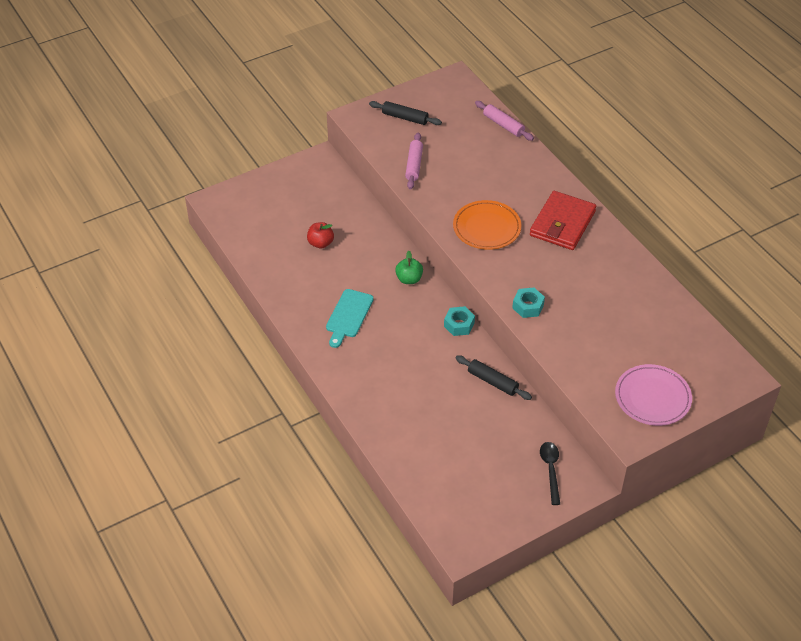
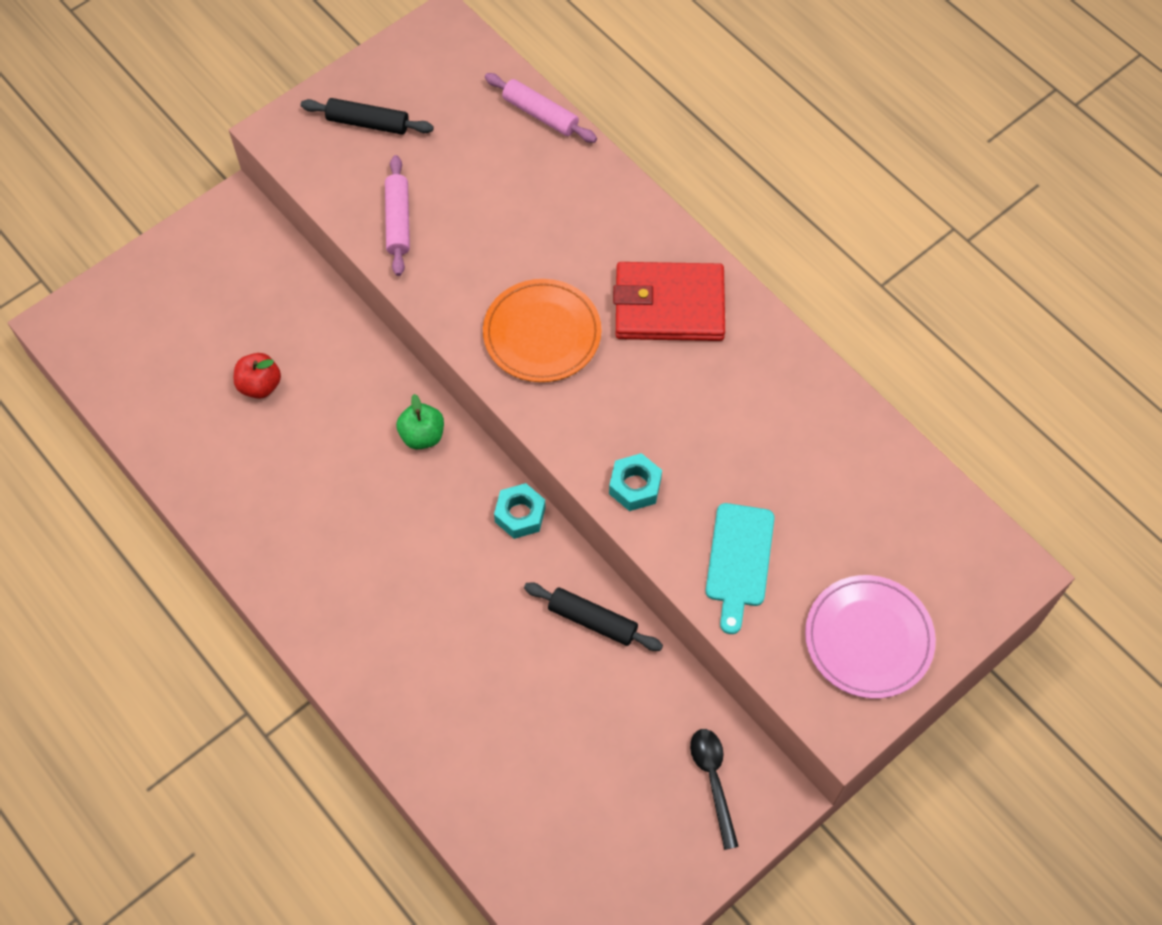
camera: 10 degrees left, 15 degrees up
turquoise cutting board [326,289,374,348] -> turquoise cutting board moved to [706,503,775,634]
red wallet [530,191,596,250] -> red wallet turned 75 degrees clockwise [613,262,725,341]

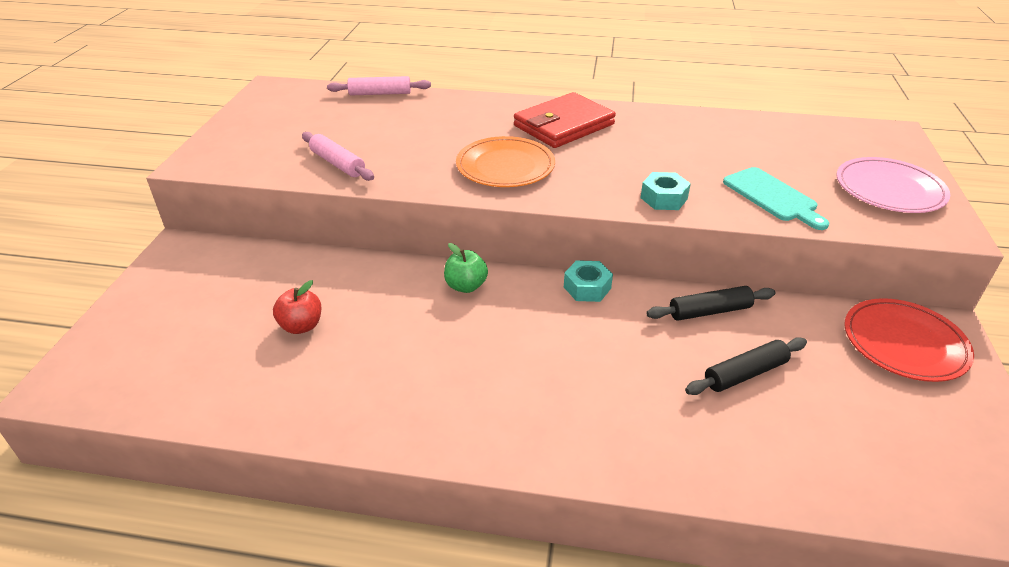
camera: 40 degrees left, 25 degrees down
black rolling pin [301,98,434,135] -> black rolling pin moved to [685,337,807,395]
black spoon [690,729,739,850] -> red plate [844,298,974,382]

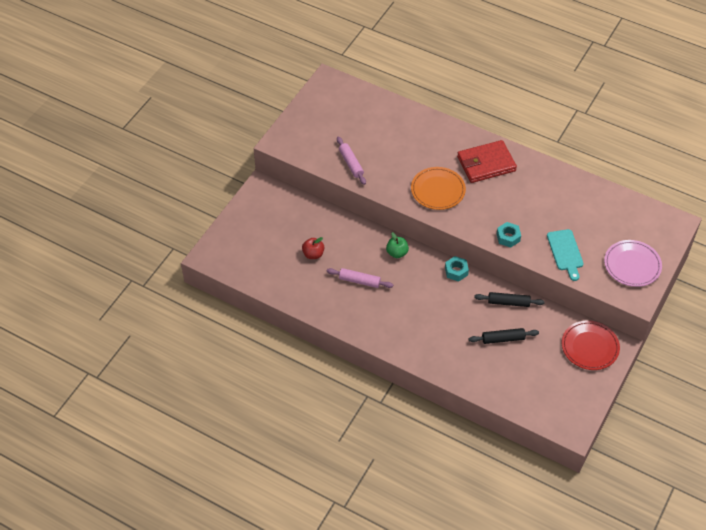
camera: 20 degrees right, 15 degrees up
pink rolling pin [327,76,431,95] -> pink rolling pin moved to [326,268,393,288]

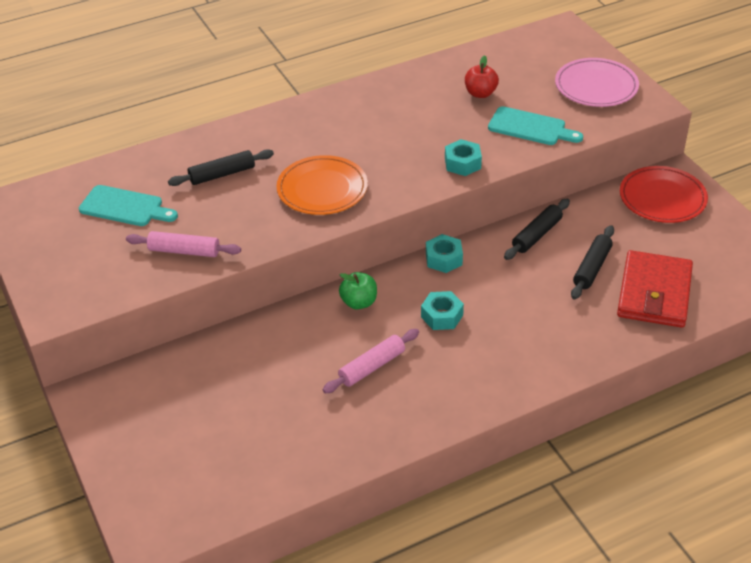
camera: 55 degrees left, 10 degrees down
red apple [302,237,324,259] -> red apple moved to [465,55,499,98]
red wallet [457,140,517,183] -> red wallet moved to [617,250,693,328]
none -> turquoise cutting board [79,185,178,226]
none -> black rolling pin [168,149,274,186]
none -> turquoise nut [421,291,464,330]

